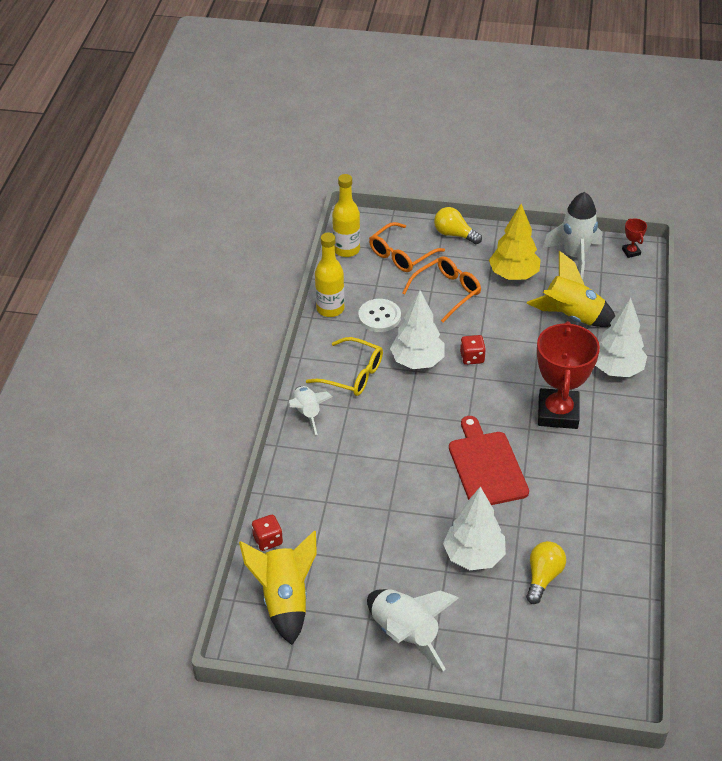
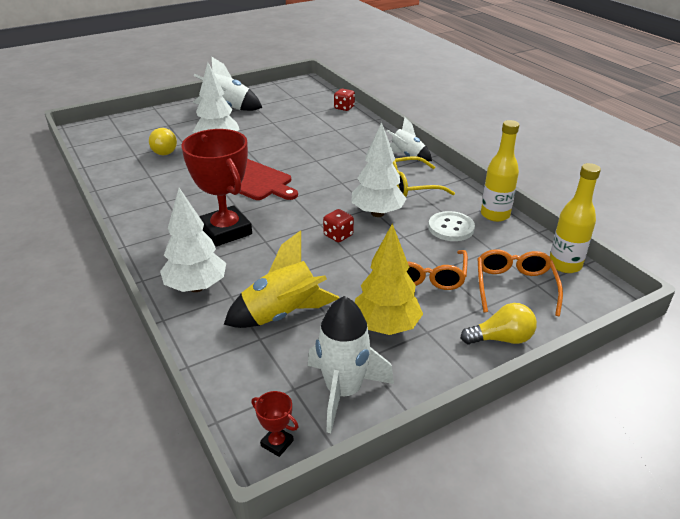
camera: 140 degrees right, 10 degrees down
yellow rocket [239,531,317,645] -> none

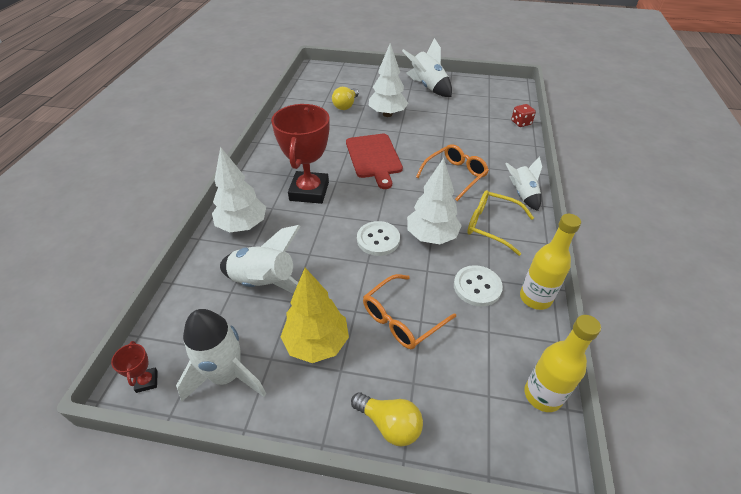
camera: 40 degrees right, 10 degrees up
yellow rocket [224,230,339,328] -> white rocket [220,225,301,294]
red dice [323,209,354,242] -> white button [357,221,400,256]
orange glasses [478,249,563,316] -> orange glasses moved to [416,144,489,201]

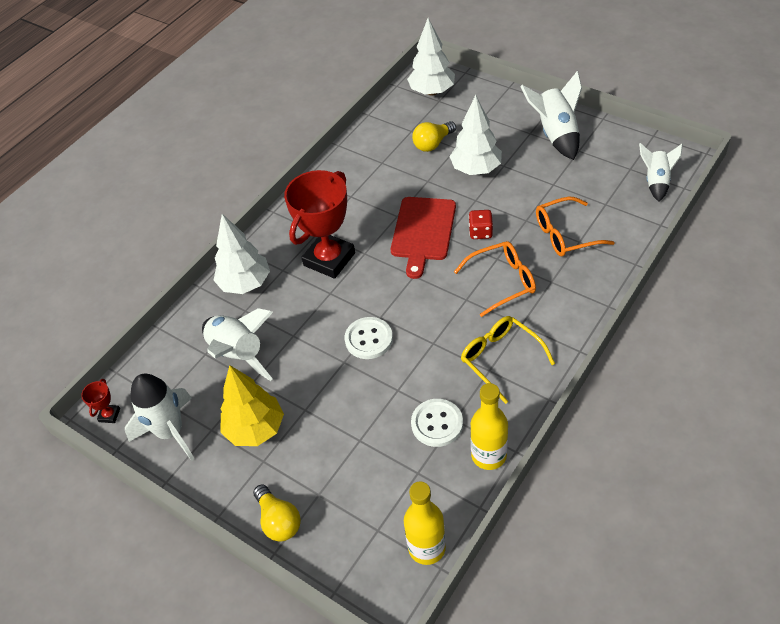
camera: 30 degrees right, 5 degrees up
orange glasses [363,274,456,349] -> orange glasses moved to [536,197,615,256]
white tree [407,158,462,244] -> white tree moved to [407,18,455,96]
white rocket [505,156,542,211] -> white rocket moved to [639,143,683,202]
red dice [511,104,536,127] -> red dice moved to [469,210,493,239]

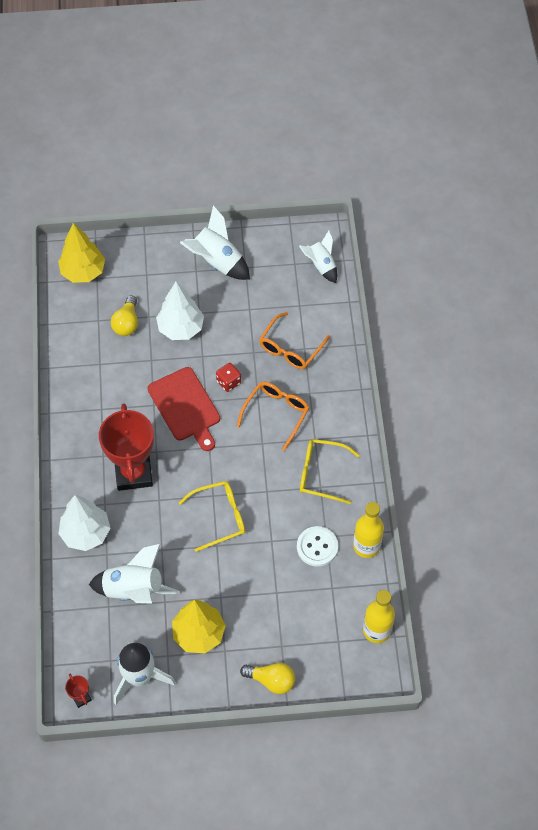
camera: 45 degrees left, 10 degrees up
white button [345,317,393,359] -> yellow glasses [179,481,245,552]
white tree [407,18,455,96] -> yellow tree [58,223,105,283]

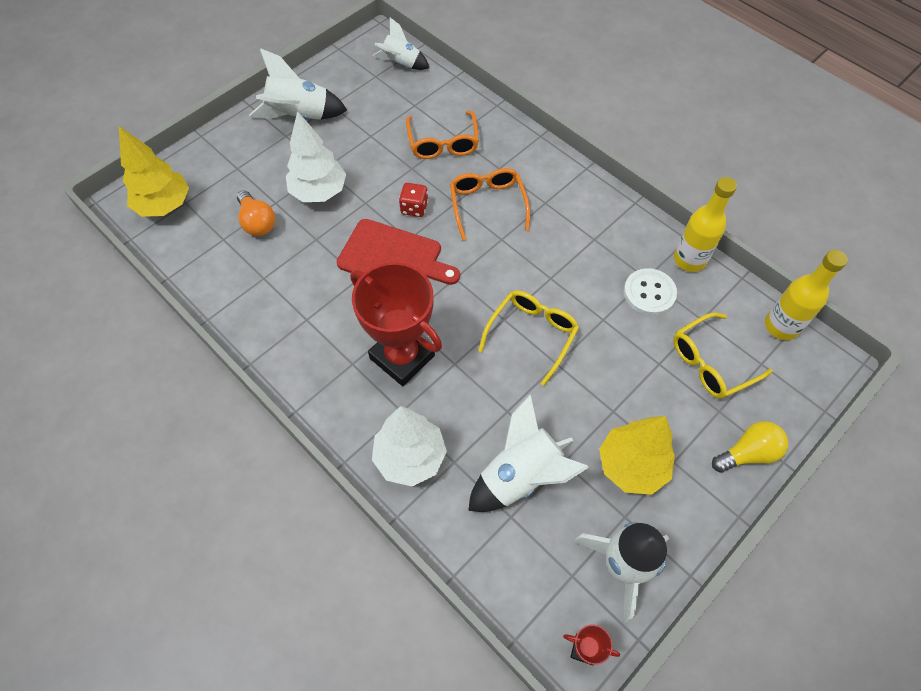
camera: 40 degrees left, 0 degrees up
yellow light bulb [111,296,138,336] -> orange light bulb [237,190,275,236]
yellow glasses [300,439,360,504] -> yellow glasses moved to [673,312,773,399]

